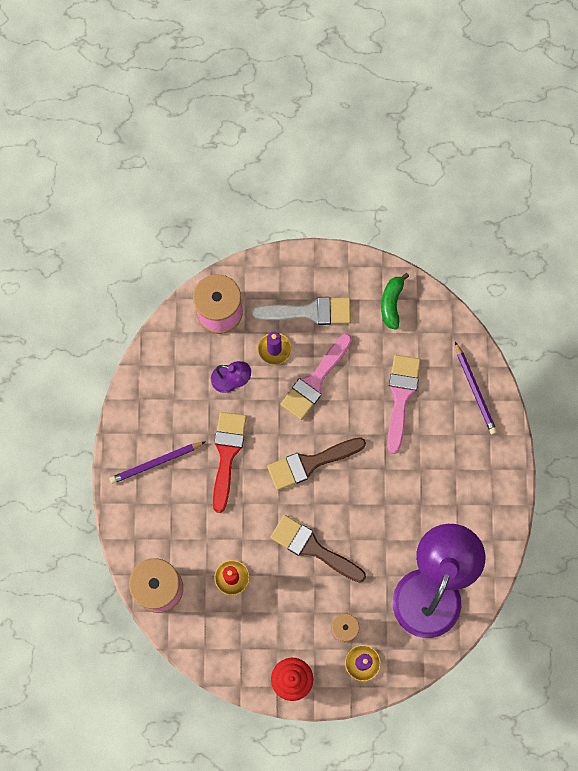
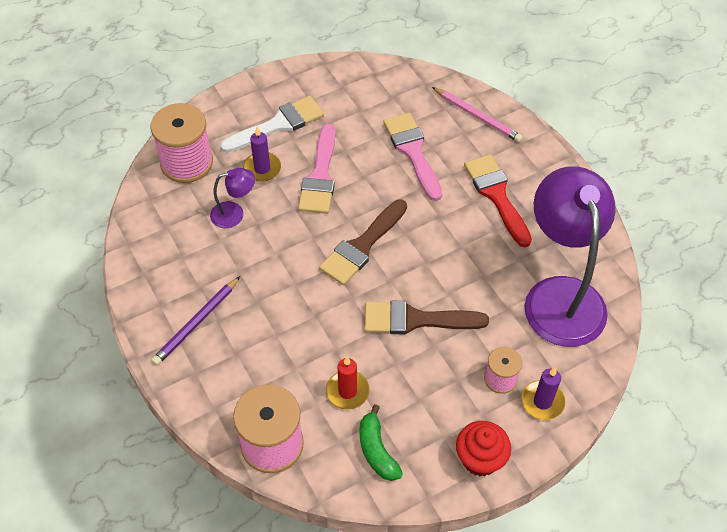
camera: 30 degrees left, 20 degrees down
red brush [213,412,247,513] -> red brush moved to [464,154,532,247]
green banana [381,273,409,330] -> green banana moved to [360,404,403,481]
purple pencil [455,342,497,435] -> pink pencil [432,87,523,142]

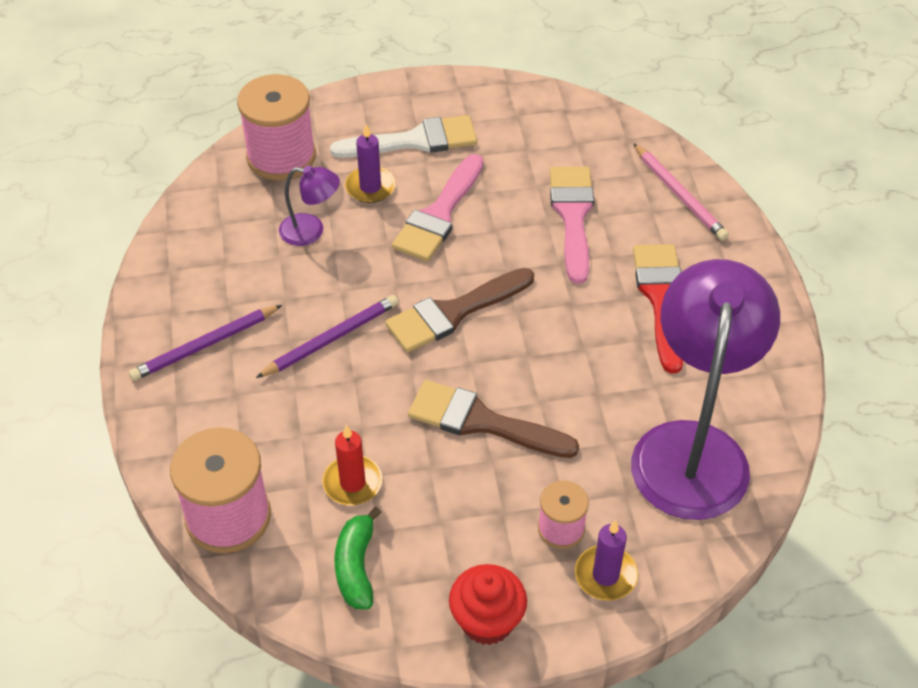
camera: 20 degrees right, 5 degrees down
none -> purple pencil [256,295,399,378]

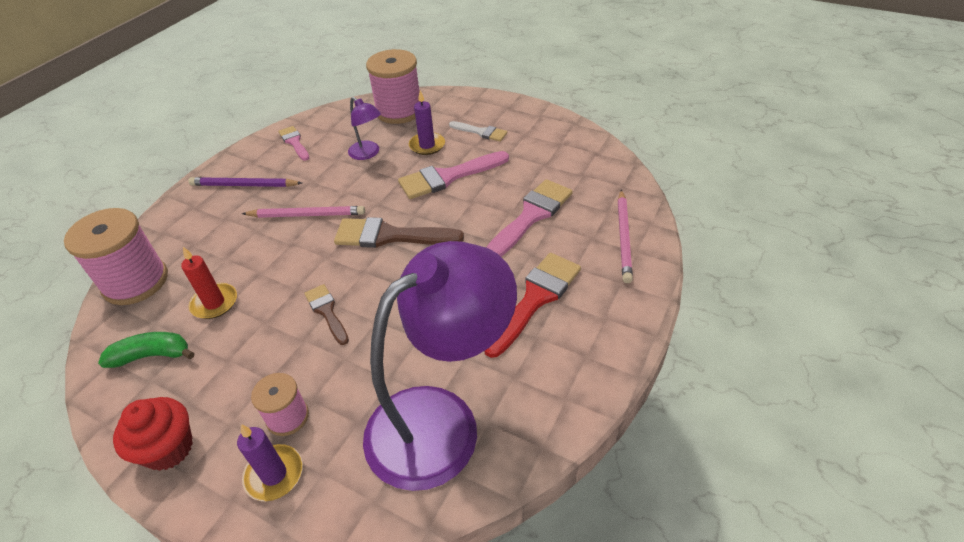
camera: 40 degrees right, 5 degrees down
purple pencil [256,295,399,378] -> pink pencil [242,206,365,218]
white brush [330,115,477,158] -> white brush [449,121,507,142], size x0.58
green banana [334,507,382,609] -> green banana turned 45 degrees clockwise [98,332,194,368]
brown brush [408,380,579,458] -> brown brush [304,284,349,345], size x0.58
none -> pink brush [278,126,309,161]

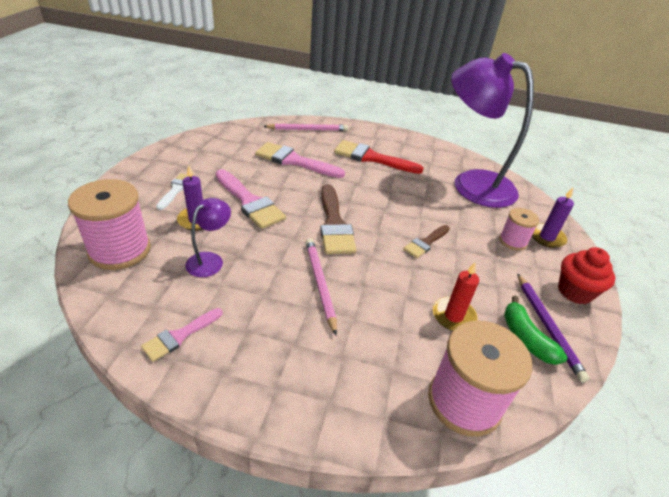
camera: 110 degrees left, 5 degrees down
purple pencil [188,177,302,187] -> purple pencil moved to [517,273,590,382]

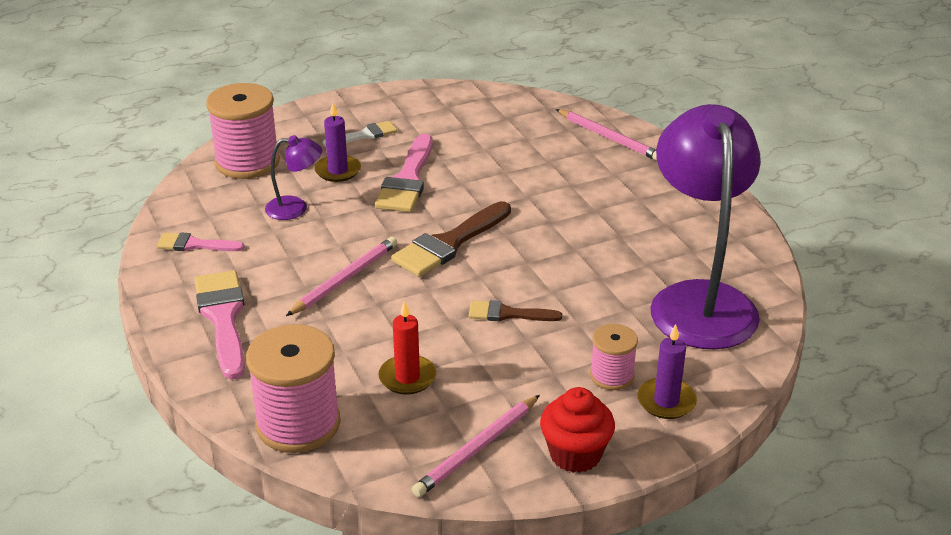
camera: 55 degrees right, 5 degrees down
pink brush [255,142,345,178] -> pink brush moved to [194,270,245,380]
red brush [334,140,424,174] -> none
green banana [504,296,567,365] -> none
purple pencil [517,273,590,382] -> pink pencil [412,395,540,497]

